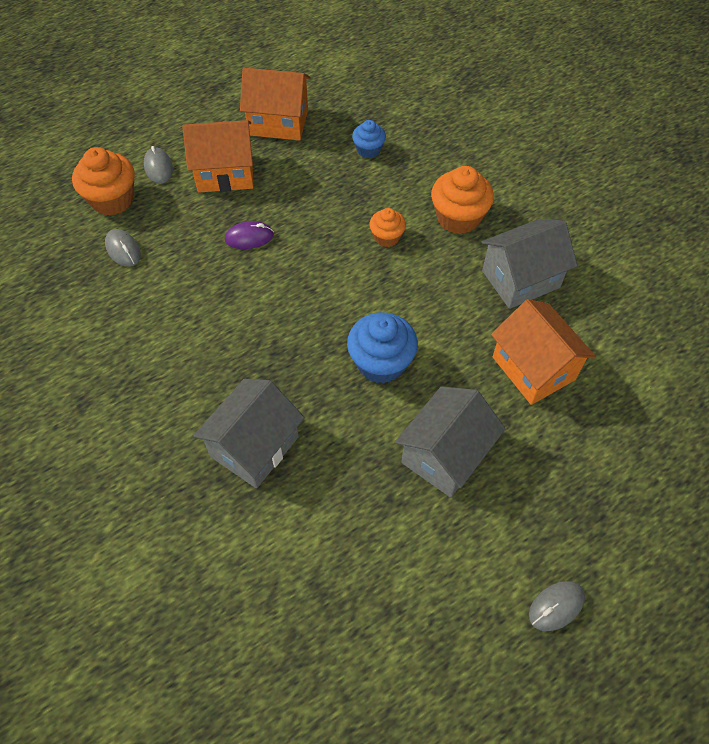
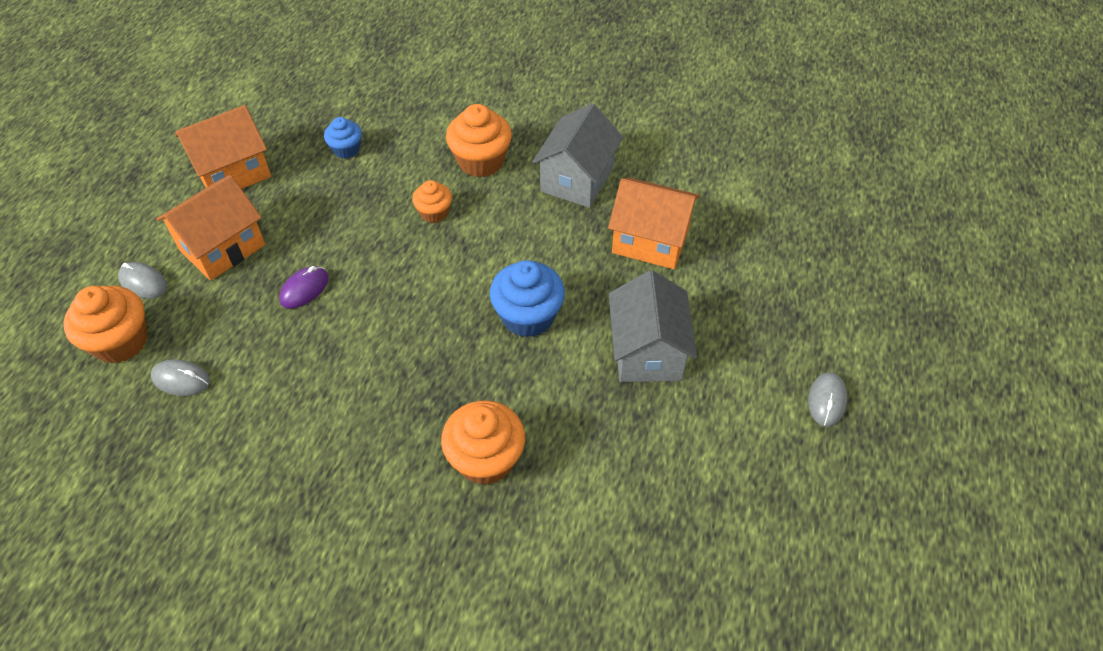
camera: 40 degrees left, 5 degrees down
grey house [193,379,305,488] -> orange cupcake [441,401,525,485]

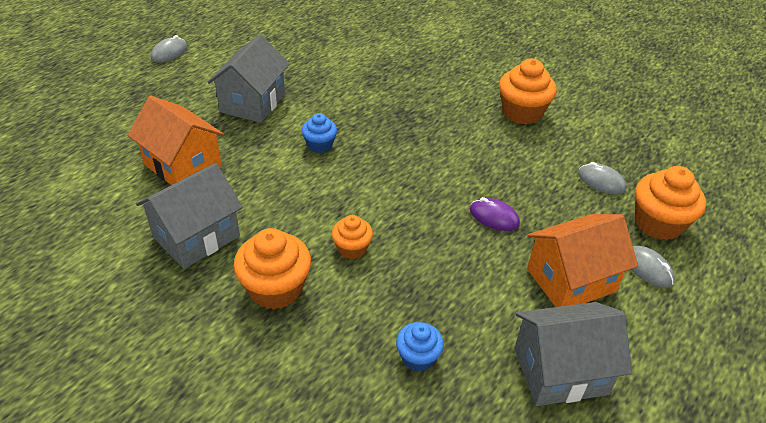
camera: 160 degrees left, 10 degrees down
orange house [175,105,271,189] -> grey house [514,302,632,406]
purple mouse [279,266,329,309] -> purple mouse turned 60 degrees clockwise [470,197,520,231]
orange cupcake [441,401,525,485] -> orange cupcake moved to [499,59,557,124]
blue cupcake [490,260,565,337] -> blue cupcake [302,113,337,153], size x0.58

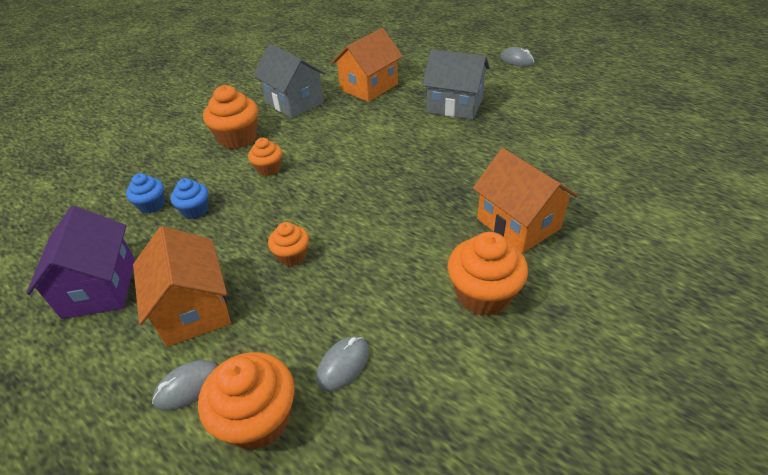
camera: 95 degrees right, 0 degrees up
blue cupcake [302,113,337,153] -> blue cupcake moved to [170,178,208,219]
purple mouse [470,197,520,231] -> orange cupcake [268,222,309,266]
grey house [514,302,632,406] -> purple house [26,206,135,319]
none -> orange house [473,148,578,253]

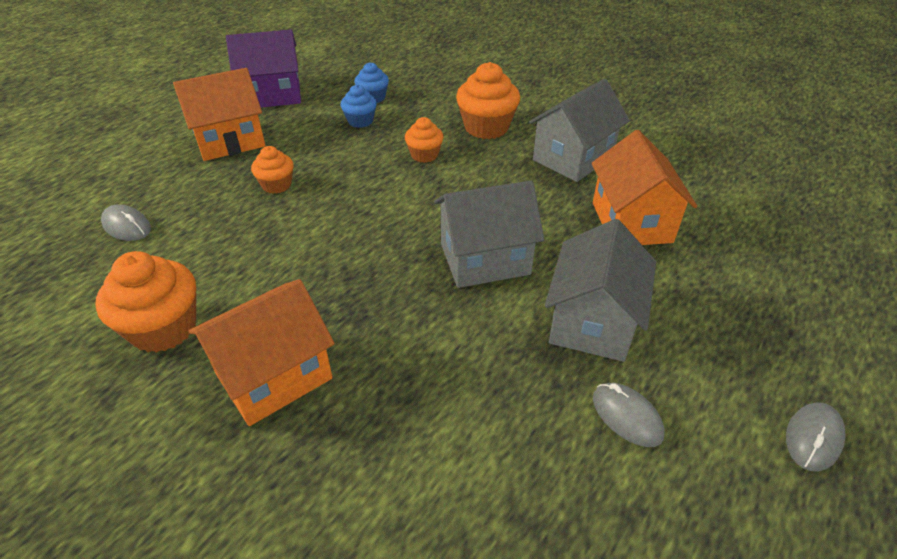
camera: 85 degrees right, 0 degrees up
grey mouse [152,360,218,411] -> grey mouse moved to [593,383,665,447]
orange cupcake [198,352,295,450] -> none
orange house [332,28,403,102] -> orange house turned 45 degrees clockwise [592,130,697,245]
none -> grey house [434,181,544,288]

